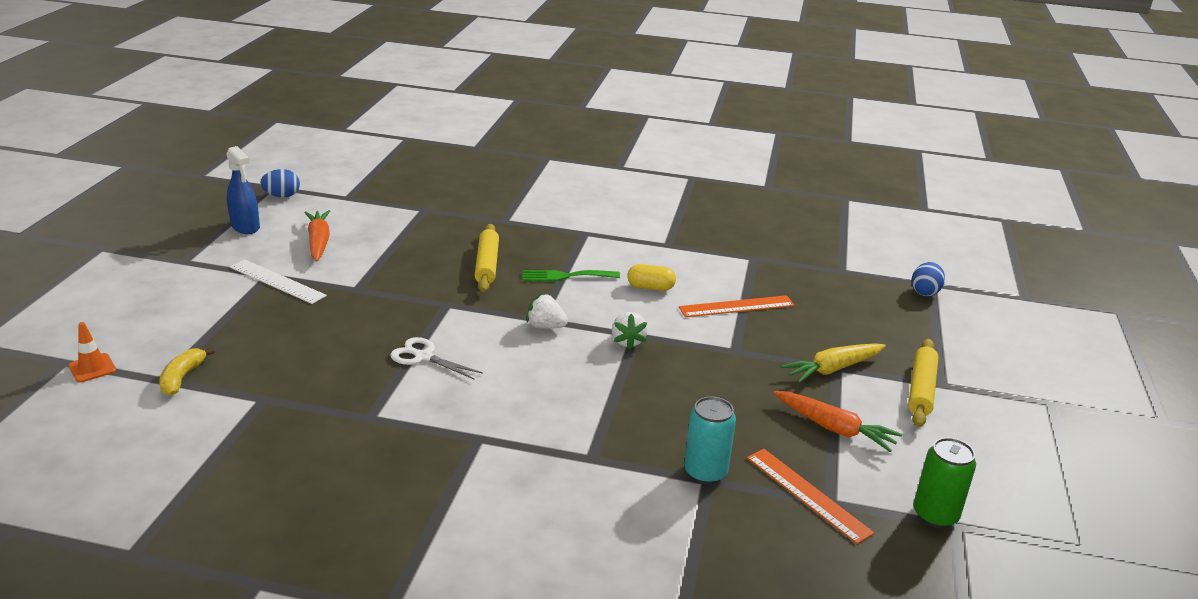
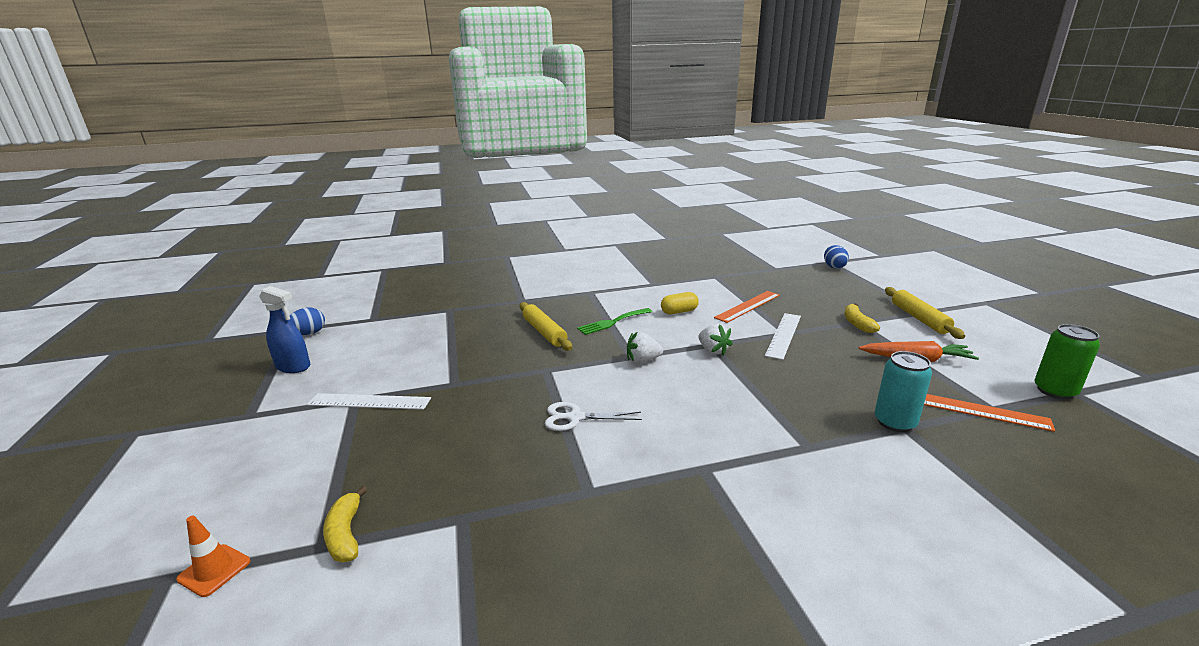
camera: 25 degrees left, 5 degrees down
orange carrot [304,210,330,261] -> none
yellow carrot [781,343,886,383] -> yellow banana [844,303,880,333]
none -> white ruler [765,313,801,360]

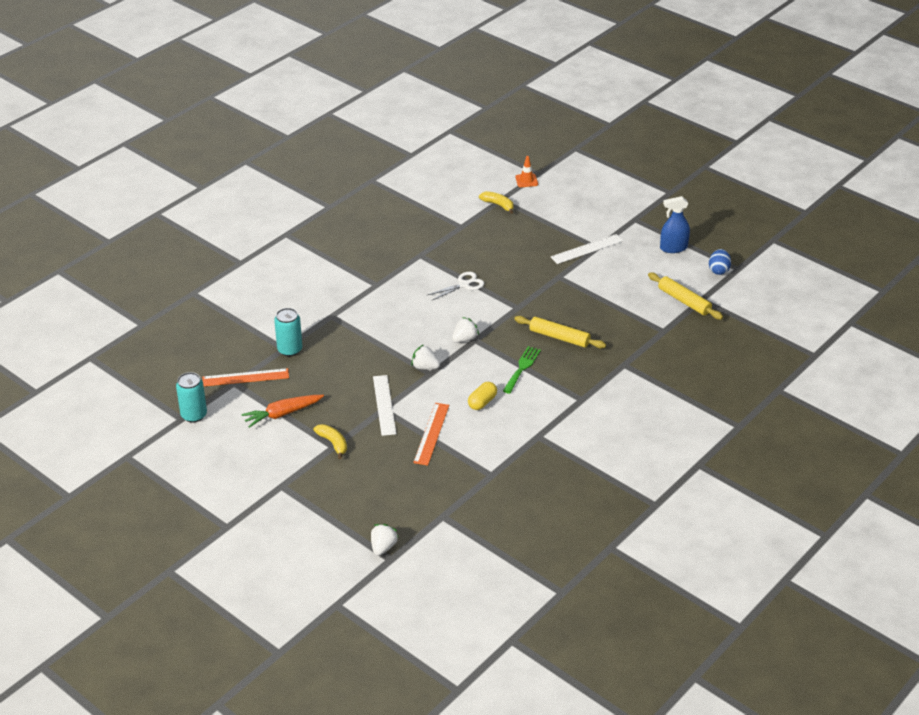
camera: 145 degrees right, 15 degrees up
blue egg [824,245,849,269] -> white strawberry [371,524,399,556]
yellow rolling pin [885,287,965,339] -> yellow rolling pin moved to [648,273,723,320]
green can [1034,324,1100,399] -> turquoise can [176,372,207,423]

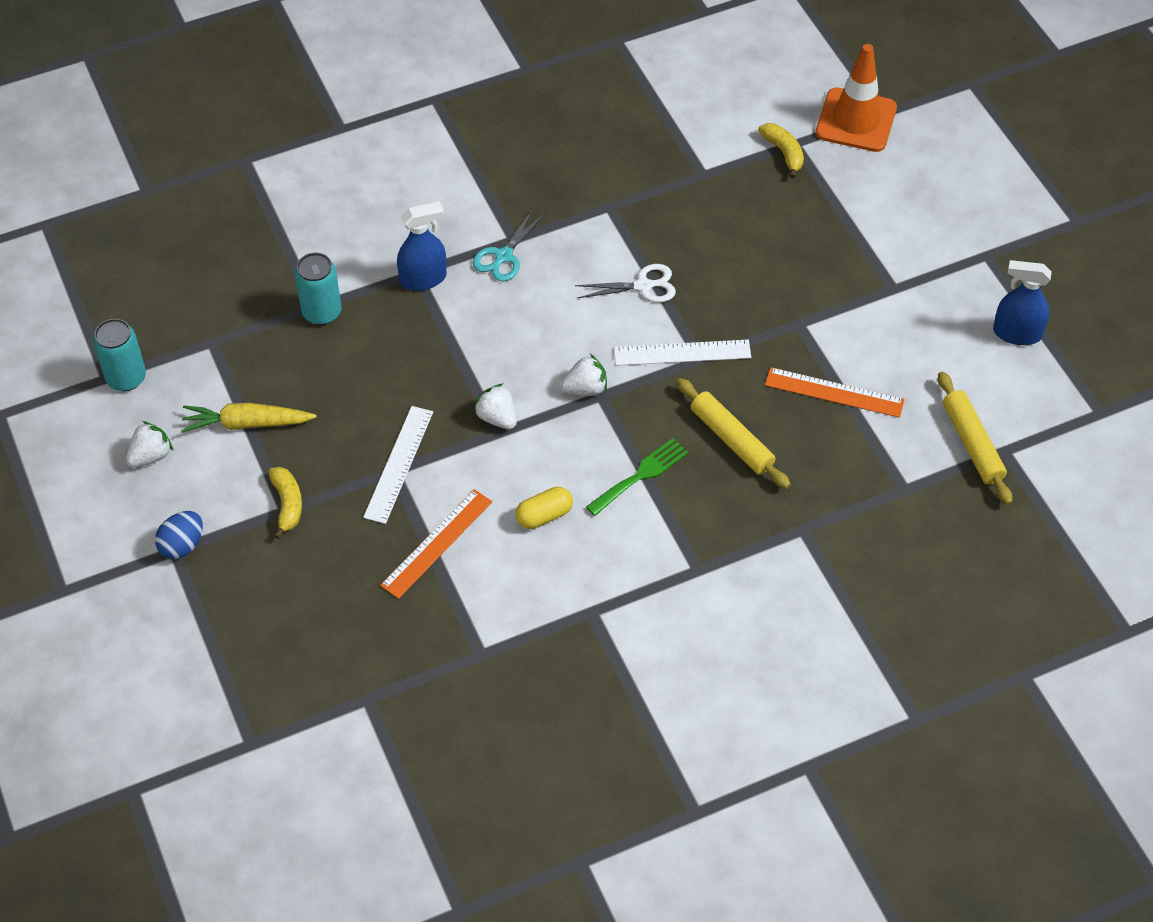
camera: 25 degrees right, 15 degrees up
orange ruler [202,368,289,386] -> orange ruler moved to [765,367,905,418]
orange carrot [241,395,324,428] -> yellow carrot [181,403,317,433]
white strawberry [371,524,399,556] -> white strawberry moved to [126,421,173,467]
orange traffic cone [515,156,538,187] -> orange traffic cone [816,44,897,152], size x2.04
white ruler [551,234,623,264] -> white ruler moved to [614,340,751,366]
blue egg [709,249,731,275] -> blue egg moved to [155,511,203,559]
none -> blue spray bottle [397,201,447,291]
none -> turquoise scissors [473,209,545,281]

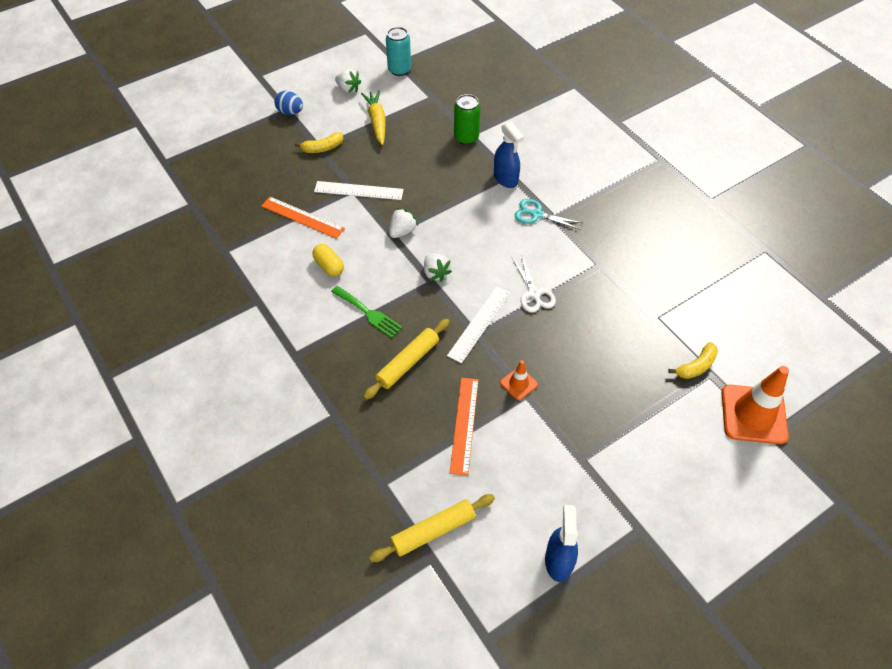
camera: 80 degrees right, 0 degrees up
turquoise can [295,253,342,325] -> green can [454,94,480,145]
white ruler [614,340,751,366] -> white ruler turned 45 degrees clockwise [447,286,510,364]
none -> orange traffic cone [500,360,538,400]

